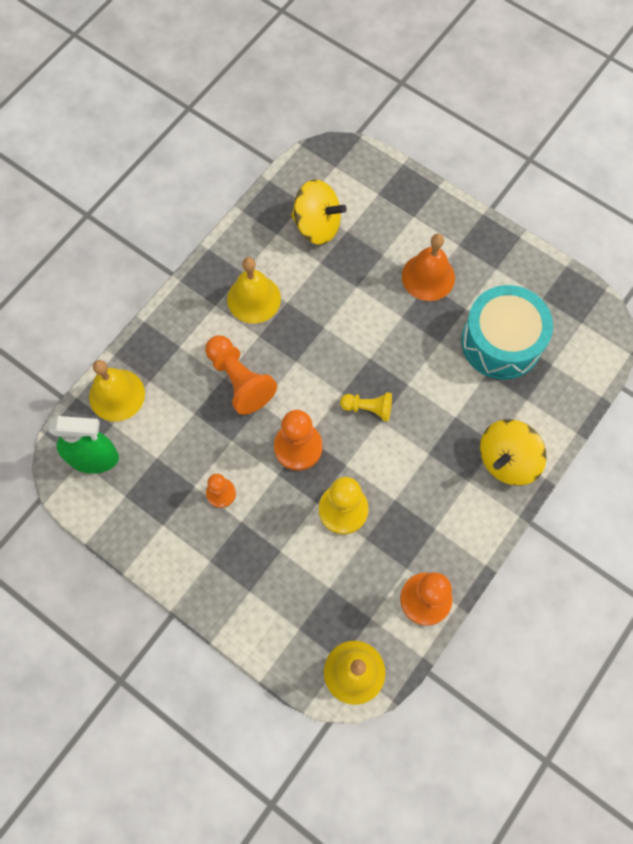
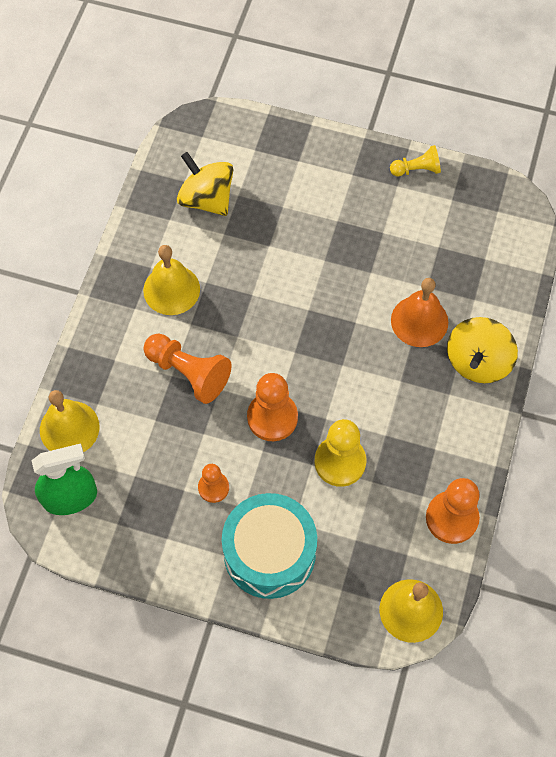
camera: 20 degrees left, 5 degrees down
yellow spinning top [291,179,347,245] -> yellow spinning top turned 135 degrees counterclockwise [177,152,233,216]
yellow pawn [340,392,392,422] -> yellow pawn moved to [390,145,441,176]
orange bell [402,234,455,301] -> orange bell moved to [391,278,448,347]
turquoise drum [461,285,553,380] -> turquoise drum moved to [222,493,317,599]

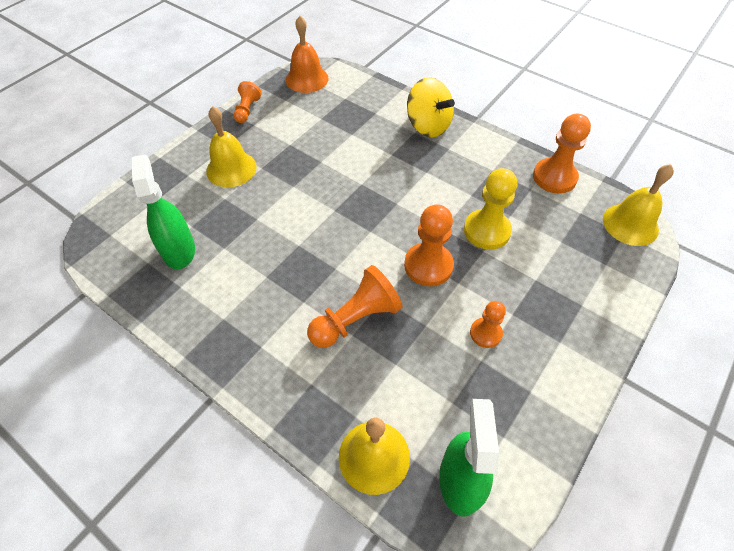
camera: 70 degrees left, 10 degrees down
yellow bell [143,245,200,315] -> yellow bell moved to [206,106,257,187]
yellow spinning top [177,152,233,216] -> green spray bottle [132,154,195,269]
turquoise drum [222,493,317,599] -> none
yellow pawn [390,145,441,176] -> orange pawn [234,81,262,123]
orange bell [391,278,448,347] -> orange bell moved to [286,16,329,93]

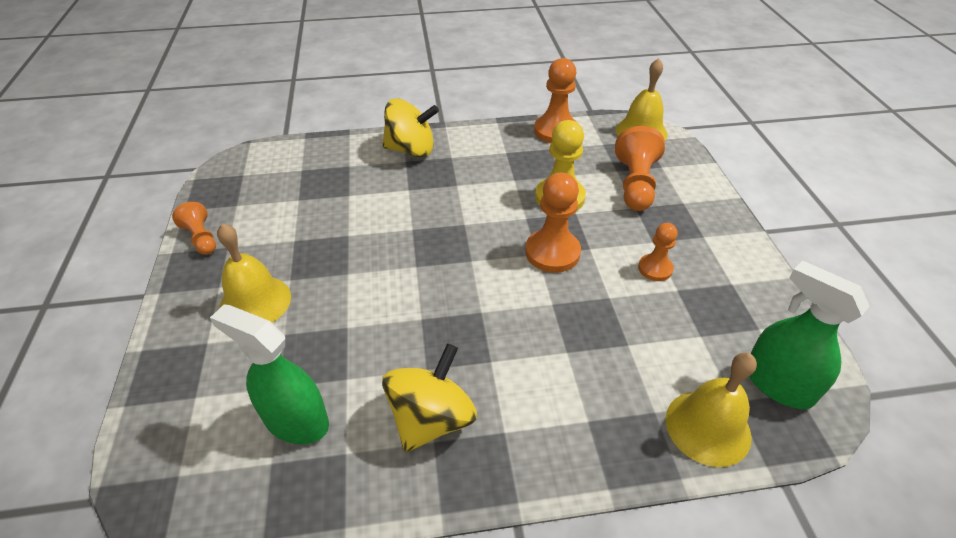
camera: 45 degrees left, 10 degrees down
orange bell [286,16,329,93] -> none
orange pawn [307,265,403,348] -> orange pawn moved to [615,126,665,211]
none -> yellow spinning top [382,343,477,452]

